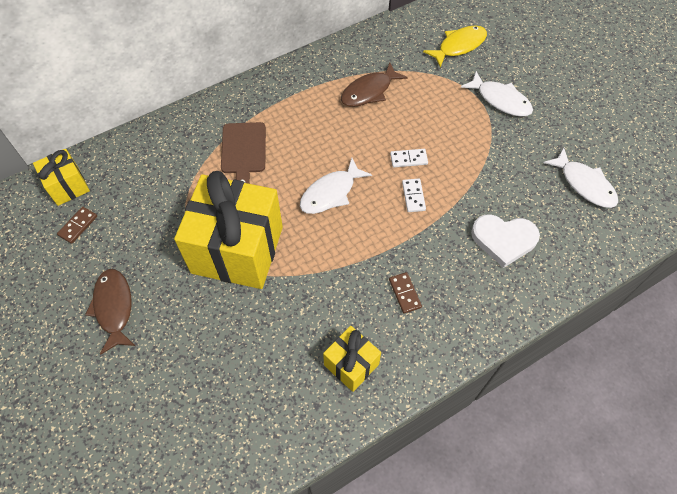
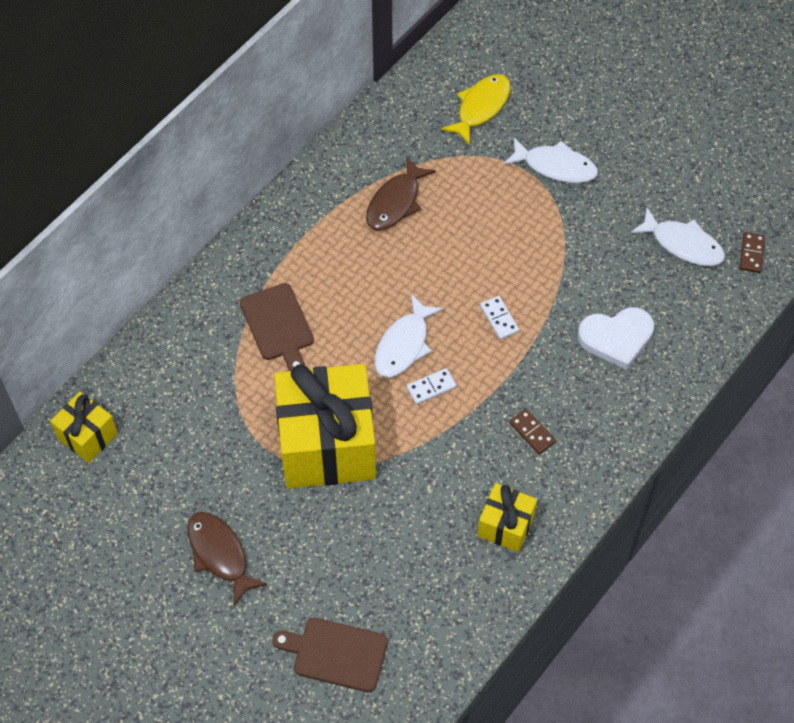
camera: 20 degrees left, 0 degrees up
brown domino [57,207,97,244] -> brown domino moved to [739,232,765,273]
white domino [390,149,428,167] -> white domino moved to [407,368,457,405]
none -> brown cutting board [272,618,388,692]

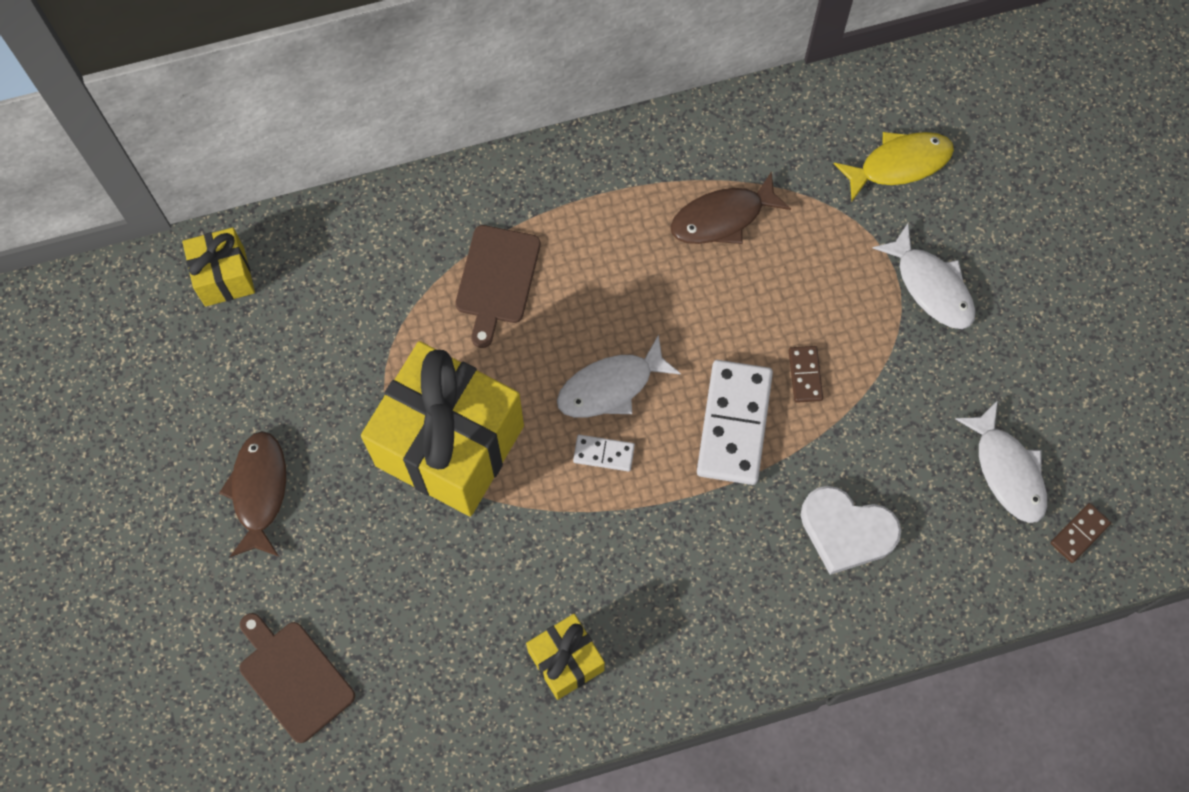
camera: 35 degrees right, 10 degrees up
white domino [480,296,519,340] -> white domino [697,360,773,485], size x2.10
brown domino [509,409,556,454] -> brown domino moved to [789,346,823,403]

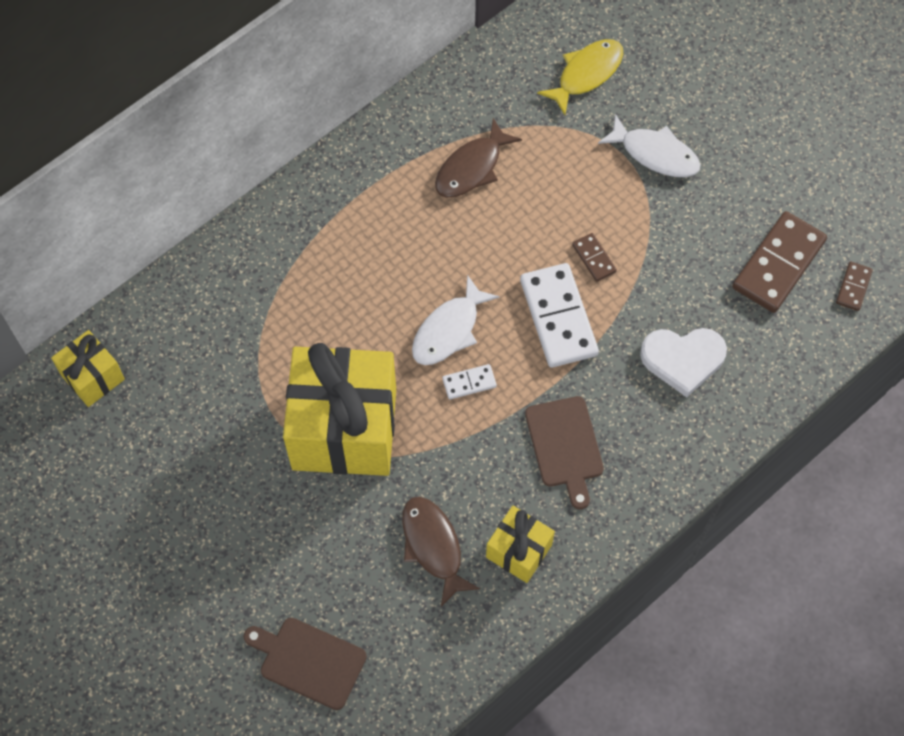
camera: 25 degrees left, 5 degrees down
brown fish [219,431,286,557] -> brown fish moved to [402,496,480,607]
brown cutting board [455,225,541,348] -> brown cutting board moved to [525,396,604,509]
white fish [955,400,1047,523] -> brown domino [732,211,827,313]

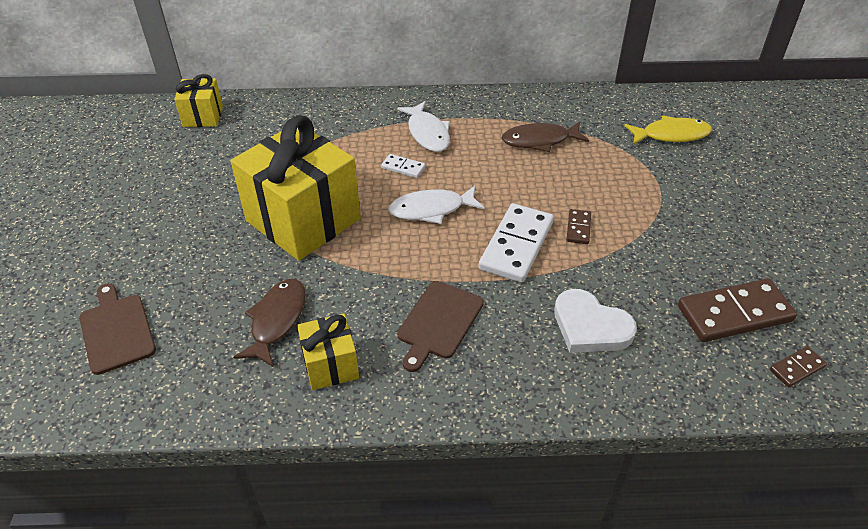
camera: 40 degrees right, 20 degrees down
white domino [442,364,497,399] -> white domino moved to [381,154,425,178]
white fish [598,114,701,177] -> white fish moved to [397,101,450,152]

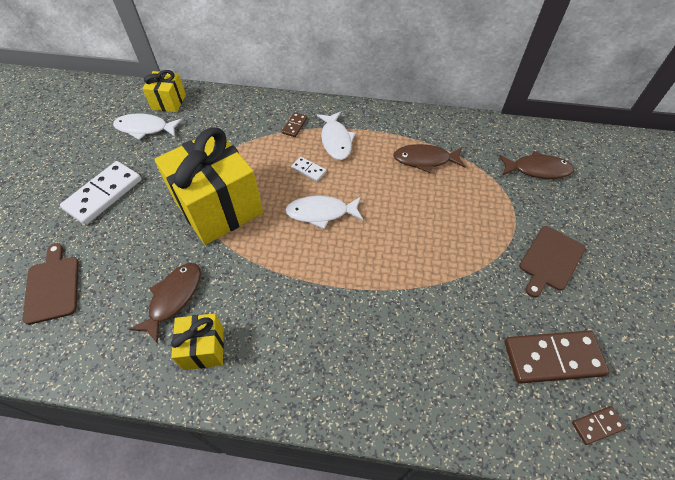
camera: 10 degrees right, 10 degrees up
brown cutting board [397,281,484,372] -> brown cutting board moved to [519,226,586,298]
white domino [479,203,554,283] -> white domino moved to [60,161,142,225]
white heart [554,289,637,353] -> none
brown domino [566,209,591,244] -> brown domino moved to [282,112,307,137]
yellow fish [624,115,712,145] -> brown fish [499,151,574,179]
none -> white fish [113,114,183,140]

